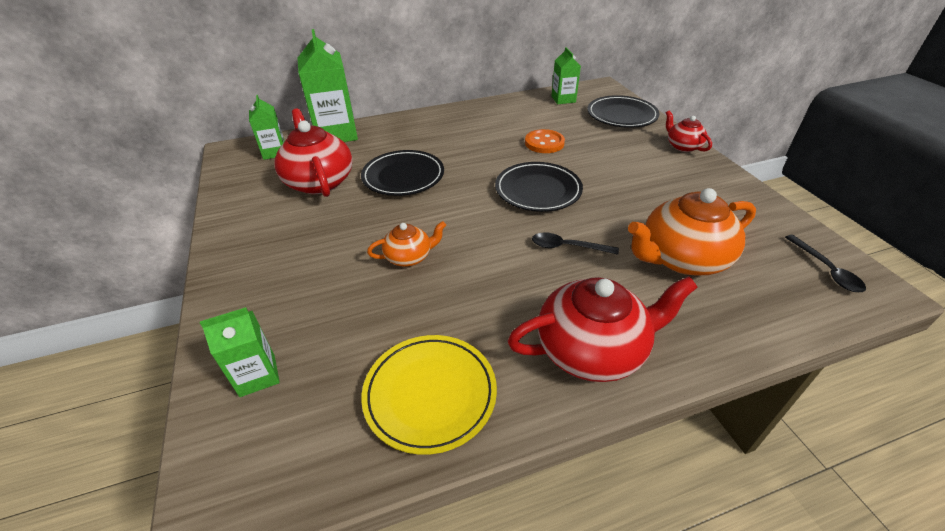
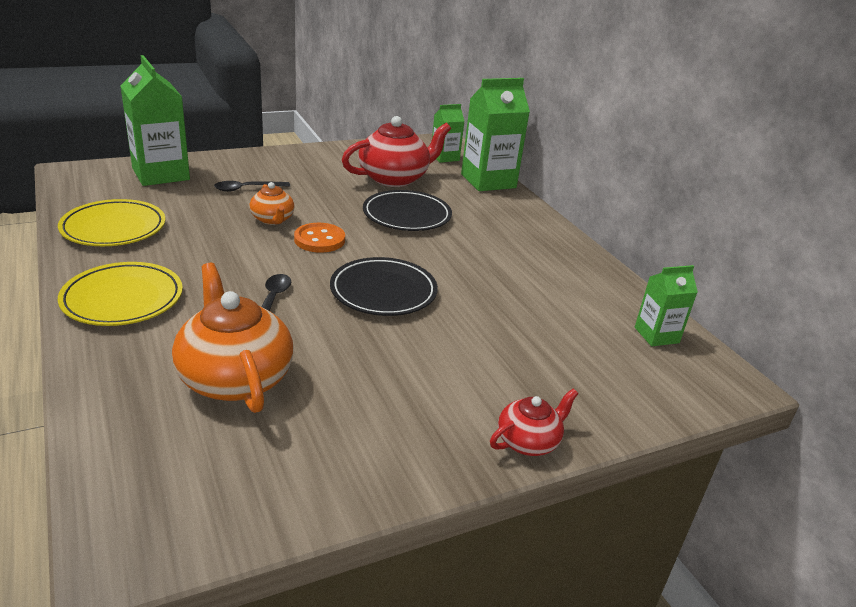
camera: 80 degrees right, 10 degrees down
green carton [200,307,280,397] -> green carton [120,55,190,186], size x1.79
red teapot [508,276,698,382] -> yellow plate [58,262,183,326]
orange button [525,129,565,153] -> orange button moved to [294,223,345,253]
black plate [587,95,660,128] -> none
black spoon [785,235,866,292] -> black spoon moved to [214,181,290,192]

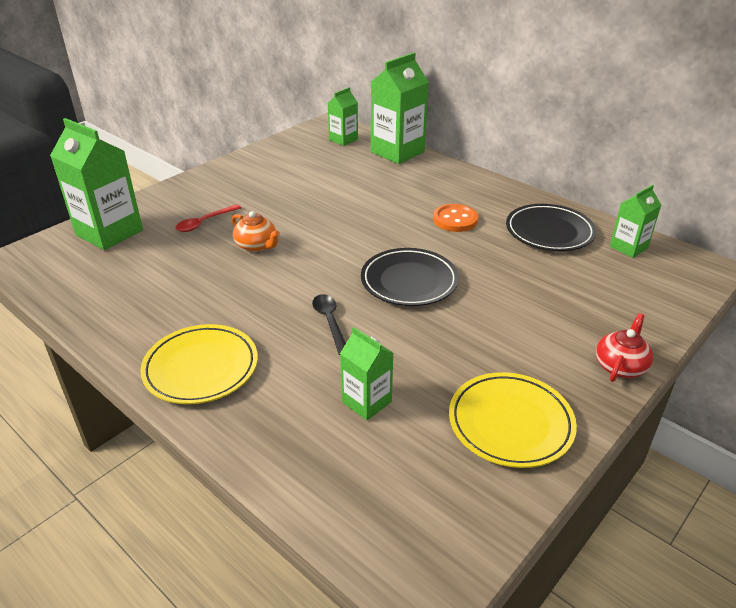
camera: 20 degrees left, 5 degrees up
yellow plate [58,199,166,246] -> yellow plate moved to [449,372,577,468]
orange teapot [172,262,293,413] -> green carton [340,327,393,420]
black spoon [214,181,290,192] -> red spoon [176,204,242,232]
orange button [294,223,345,253] -> orange button moved to [433,204,478,232]
red teapot [342,116,451,187] -> none
black plate [363,190,452,231] -> black plate moved to [506,204,596,251]

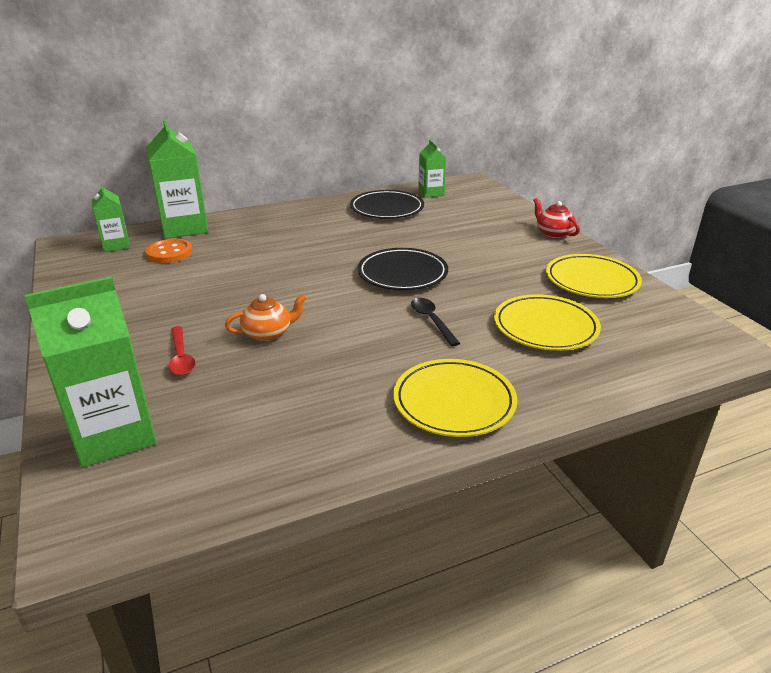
camera: 65 degrees left, 5 degrees down
black spoon [312,294,346,355] -> black spoon turned 60 degrees clockwise [411,298,460,346]
green carton [340,327,393,420] -> yellow plate [494,294,601,351]
orange button [433,204,478,232] -> orange button moved to [146,239,192,263]

